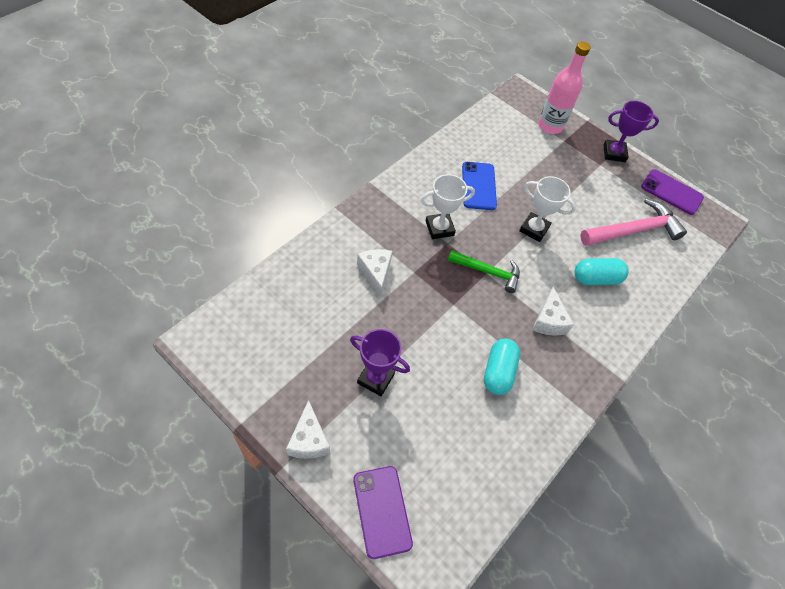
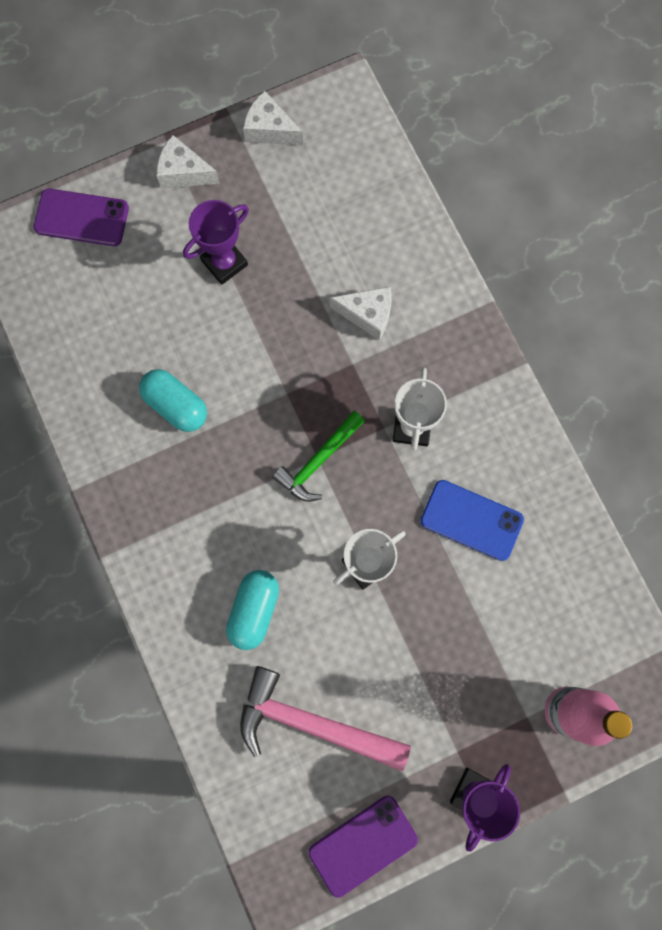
camera: 120 degrees right, 20 degrees up
white cheese [532,287,574,335] -> white cheese moved to [243,91,303,145]
pink hammer [580,198,687,246] -> pink hammer turned 105 degrees clockwise [240,666,411,771]

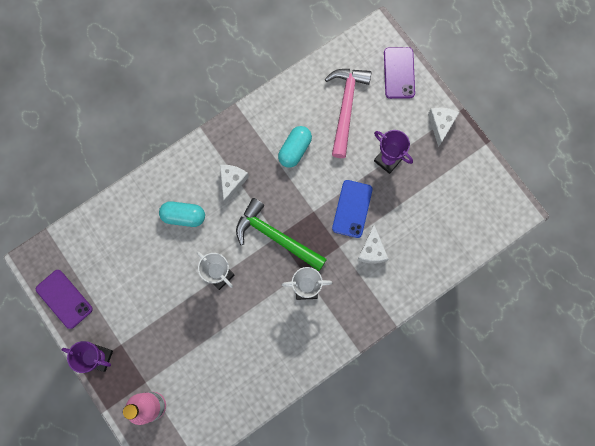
camera: 80 degrees right, 0 degrees up
pink hammer [240,666,411,771] -> pink hammer moved to [325,69,371,158]
white cheese [243,91,303,145] -> white cheese moved to [220,165,249,204]
green hammer [272,411,365,502] -> green hammer [236,198,327,271], size x1.53
blue phone [420,480,524,561] -> blue phone moved to [332,180,373,238]

